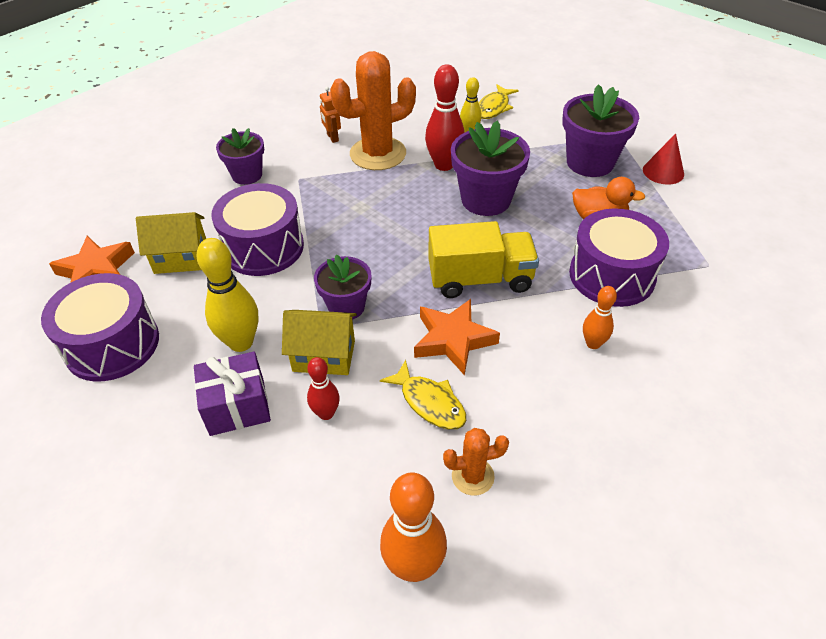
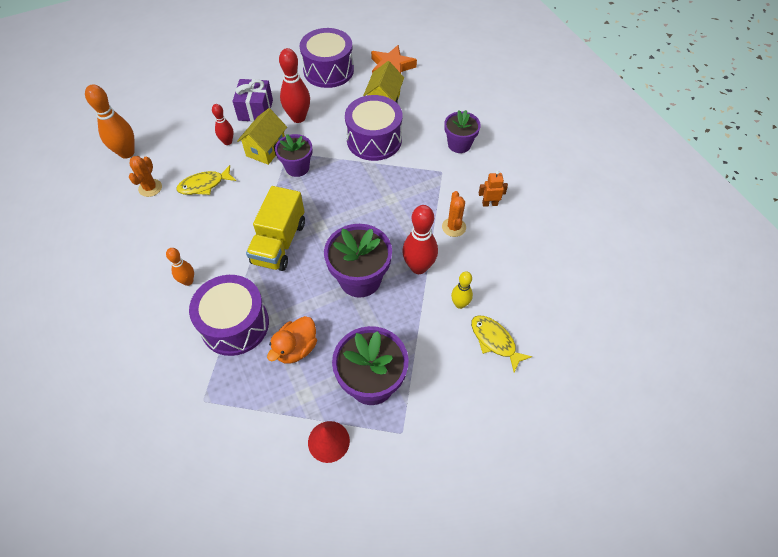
camera: 110 degrees right, 10 degrees up
yellow bowling pin [196,238,258,352] -> red bowling pin [279,48,310,123]
orange cactus [330,51,416,170] -> orange cactus [442,191,466,237], size x0.49
orange star [414,299,500,376] -> none

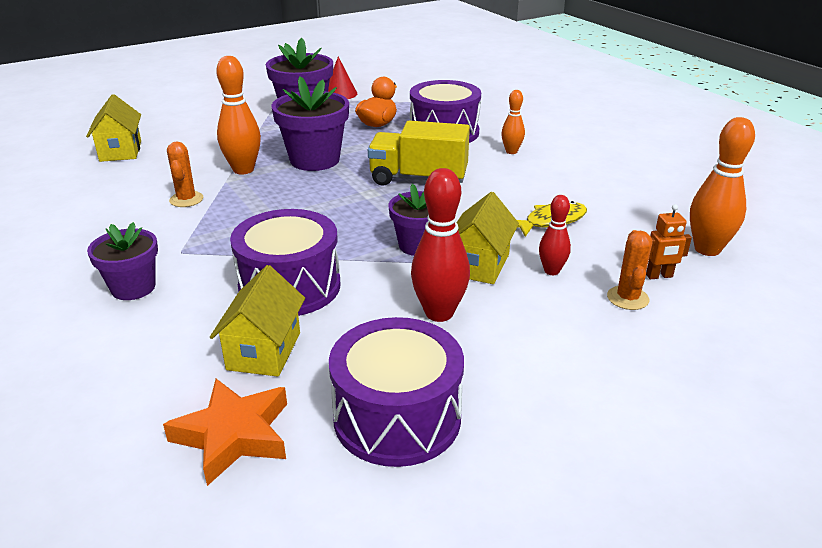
camera: 175 degrees right, 25 degrees down
orange cactus [129,156,162,197] -> orange cactus moved to [607,230,652,310]
purple gift [233,79,273,122] -> none
yellow truck [246,186,305,271] -> yellow truck turned 90 degrees counterclockwise [368,121,470,186]
red bowling pin [402,205,438,274] -> orange bowling pin [216,56,261,174]
yellow bowling pin [451,272,473,309] -> none
yellow fish [471,316,532,372] -> none
orange robot [479,171,508,207] -> orange robot moved to [646,204,692,280]
none -> yellow house [86,94,141,162]

